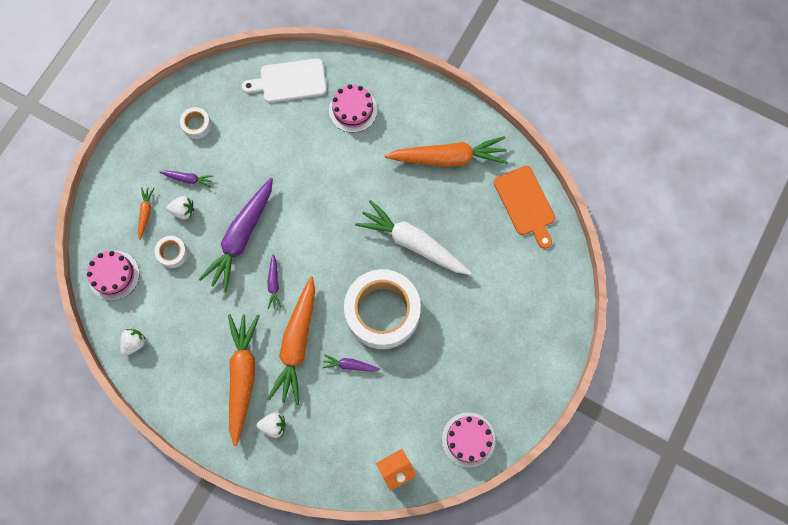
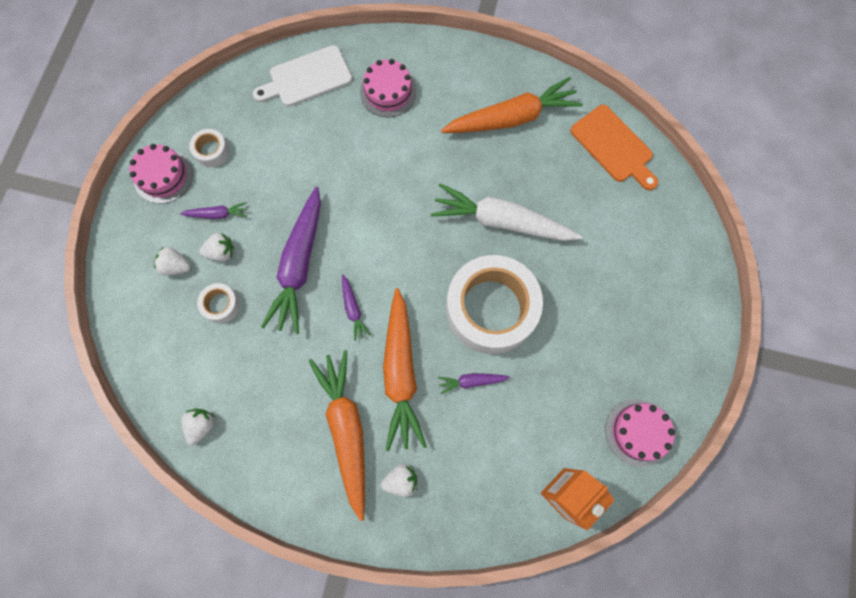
camera: 15 degrees left, 0 degrees up
pink cake [87,251,140,301] -> pink cake moved to [129,144,193,204]
orange carrot [138,187,154,240] -> white strawberry [154,247,191,276]

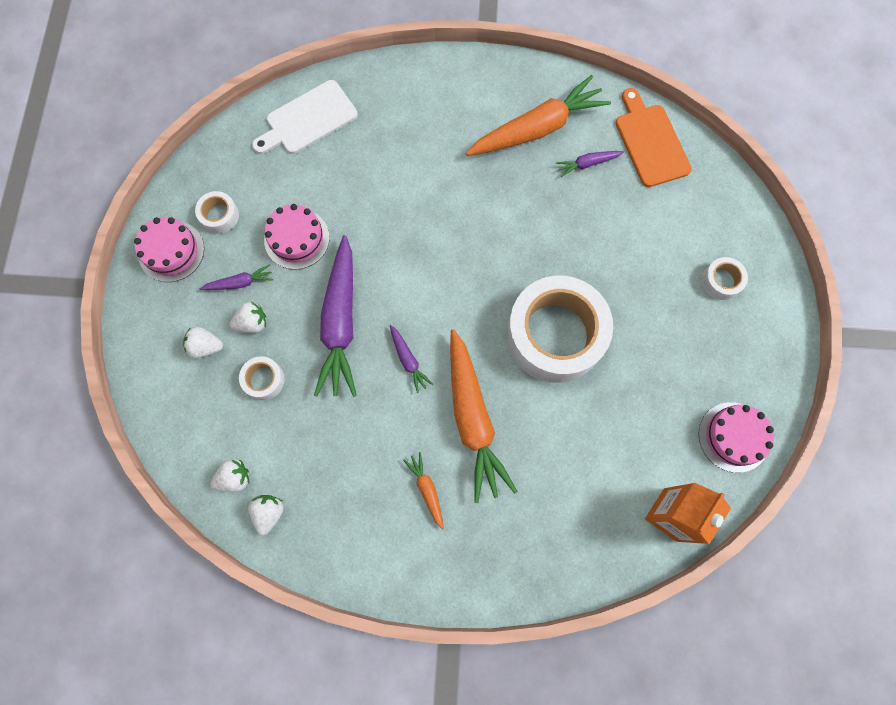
camera: 10 degrees left, 0 degrees up
orange carrot [309,350,365,521] -> orange carrot [403,452,444,530], size x0.44
pink cake [360,59,417,117] -> pink cake moved to [264,204,330,270]
white strawberry [381,464,417,497] -> white strawberry moved to [210,459,249,492]
white carrot [431,183,582,241] -> none
purple carrot [438,373,510,394] -> purple carrot moved to [556,151,624,177]
orange cutting board [570,105,658,190] -> orange cutting board turned 150 degrees counterclockwise [616,88,692,187]
none -> white tape [702,257,748,300]

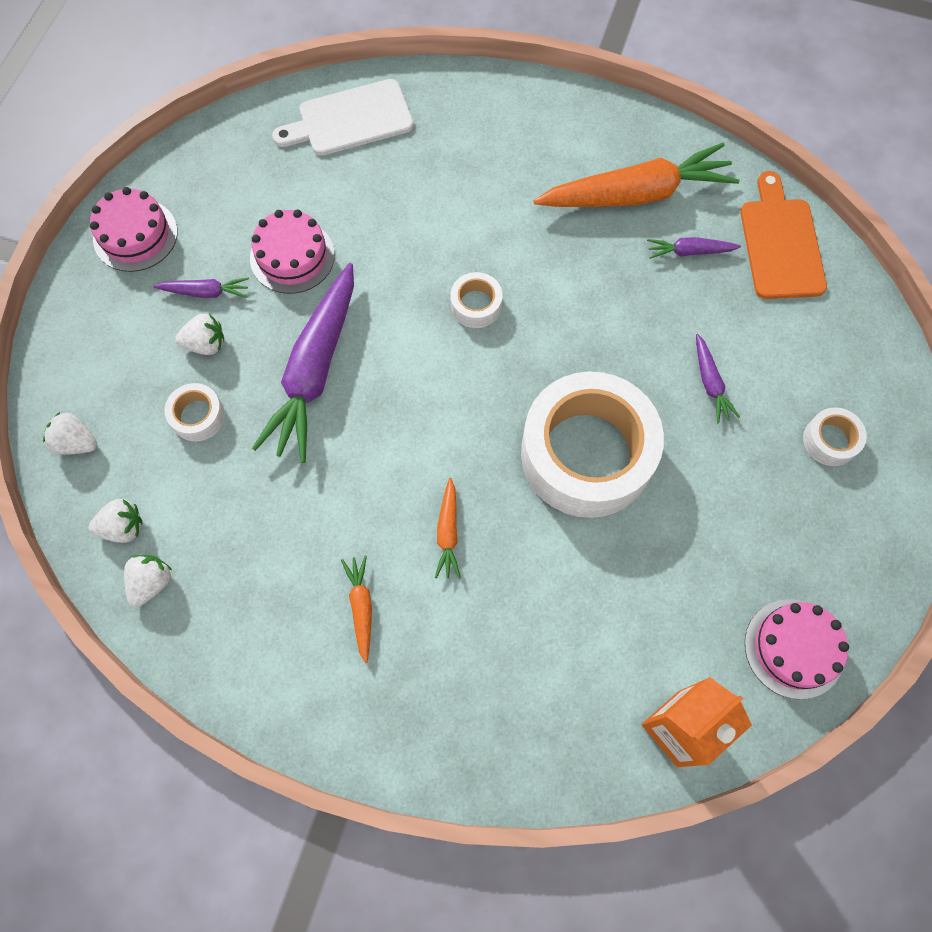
camera: 15 degrees right, 5 degrees down
white strawberry [183,327,223,359] -> white strawberry moved to [43,412,97,455]
white tape [195,191,239,233] -> white tape moved to [450,272,502,328]
purple carrot [390,325,433,393] -> purple carrot moved to [696,334,740,423]
orange carrot [450,329,517,503] -> orange carrot [435,478,461,579], size x0.44

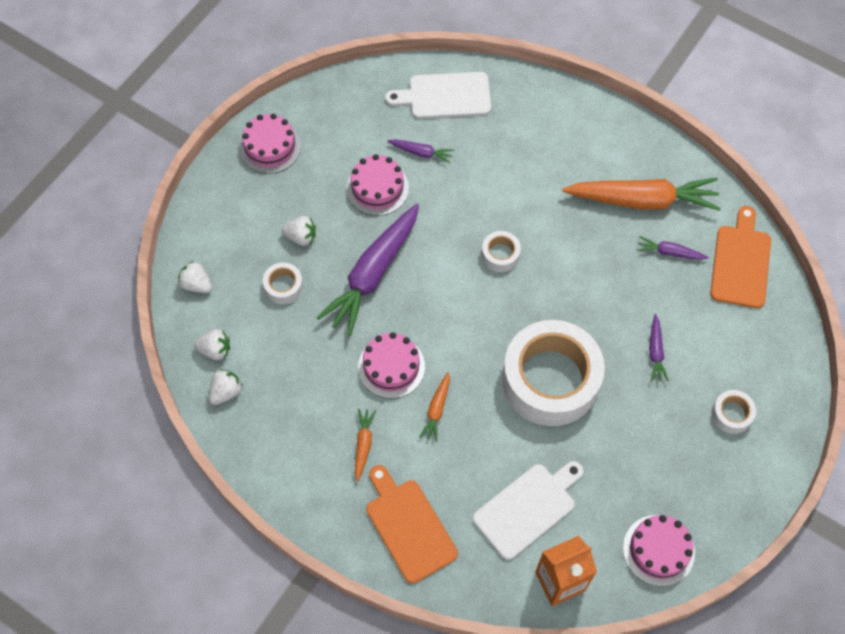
camera: 15 degrees right, 5 degrees down
purple carrot [154,278,249,298] -> purple carrot moved to [387,139,454,163]
none -> pink cake [358,332,425,399]
none -> orange cutting board [366,465,458,584]
none -> white cutting board [473,461,584,560]

